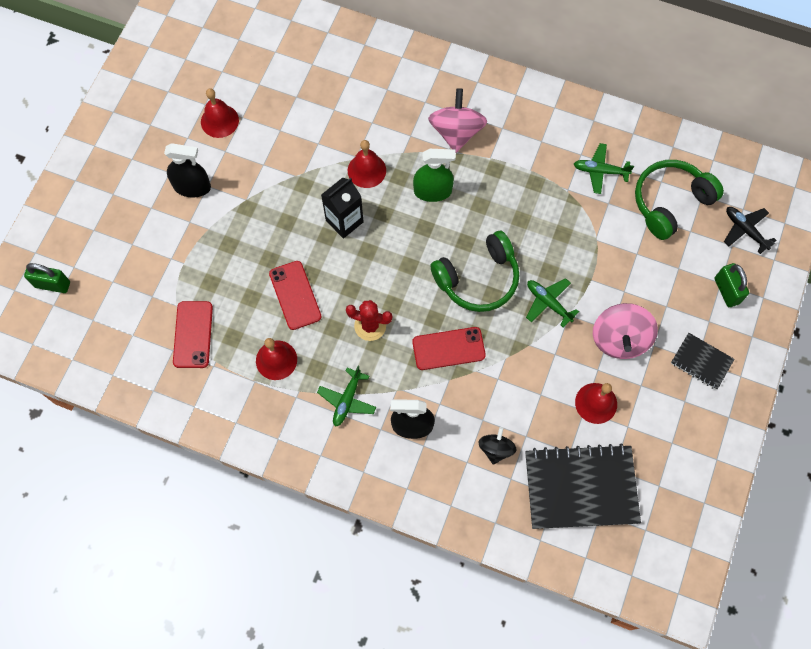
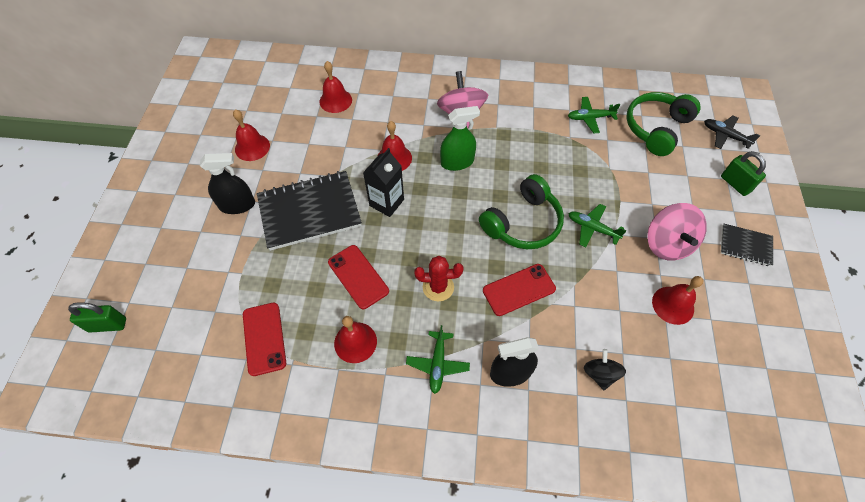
camera: 15 degrees left, 10 degrees down
black notebook [525,444,641,529] -> black notebook moved to [257,171,362,251]
none -> red bell [319,61,352,113]

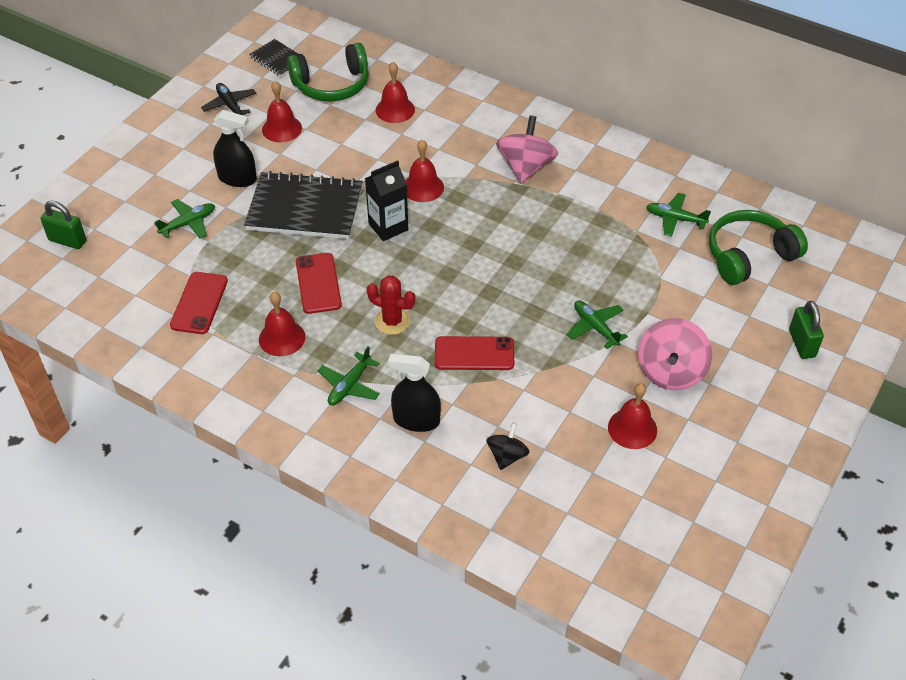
camera: 25 degrees right, 10 degrees down
green spray bottle [440,106,480,171] -> none
green headphones [479,174,564,249] -> green headphones moved to [287,43,369,101]
black plane [704,115,761,149] -> black plane moved to [201,83,256,115]
black notebook [721,224,773,266] -> black notebook moved to [249,39,306,77]
none -> green plane [154,199,215,239]

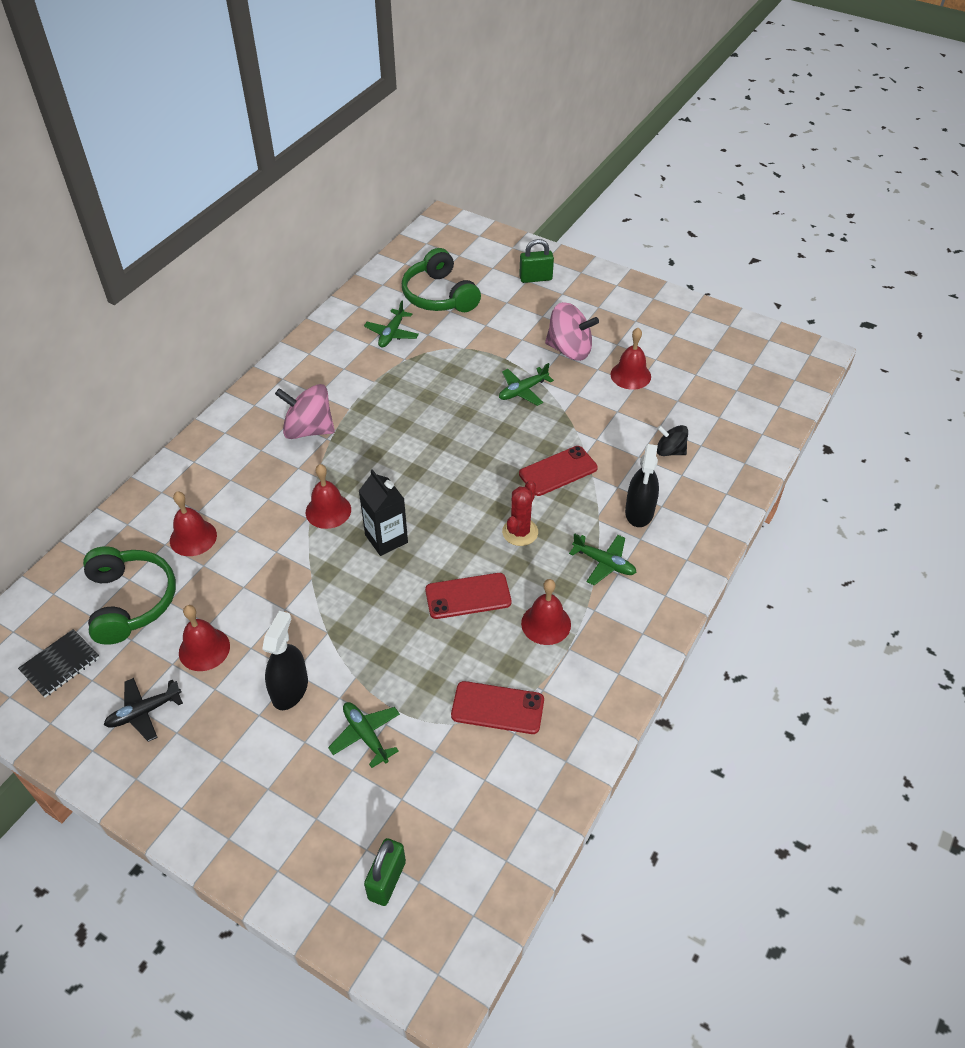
camera: 90 degrees left, 0 degrees up
black notebook [244,171,362,239] -> none
red phone [435,336,514,370] -> red phone turned 60 degrees clockwise [519,446,598,496]

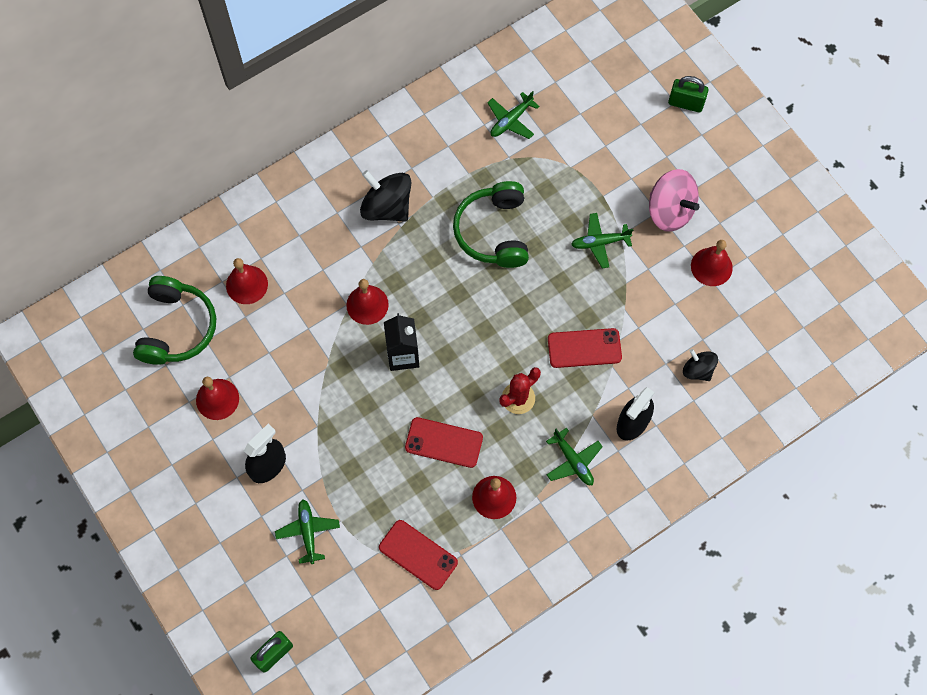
camera: 25 degrees right, 20 degrees up
black notebook [18,629,100,698] -> none
black plane [104,678,183,742] -> none
pink spinning top [275,384,335,439] -> black spinning top [360,170,411,222]
green headphones [402,248,481,312] -> green headphones moved to [453,181,529,268]

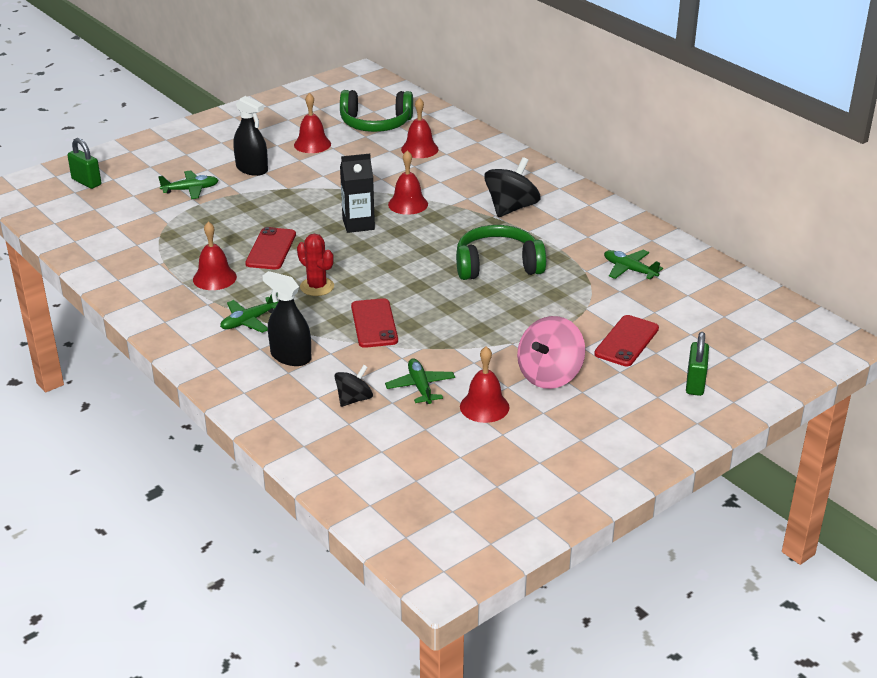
camera: 85 degrees right, 35 degrees down
red phone [379,520,458,590] -> red phone moved to [594,315,659,366]
green plane [571,213,633,268] -> green plane moved to [385,358,455,404]

